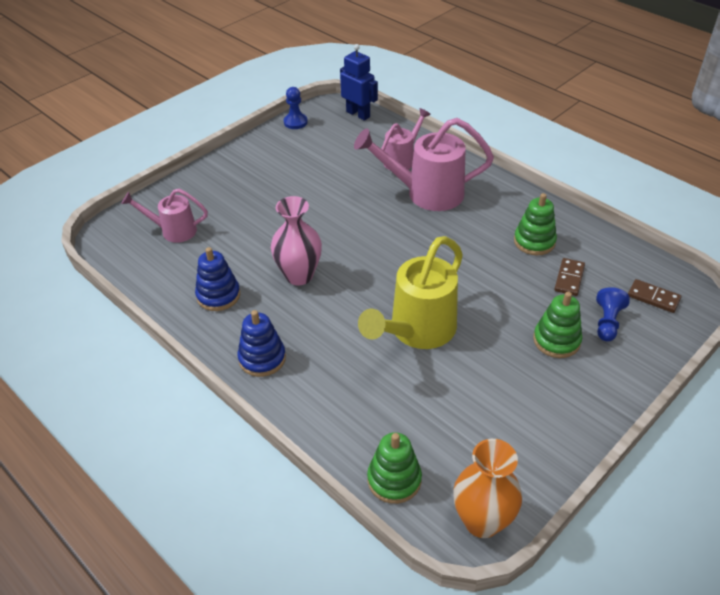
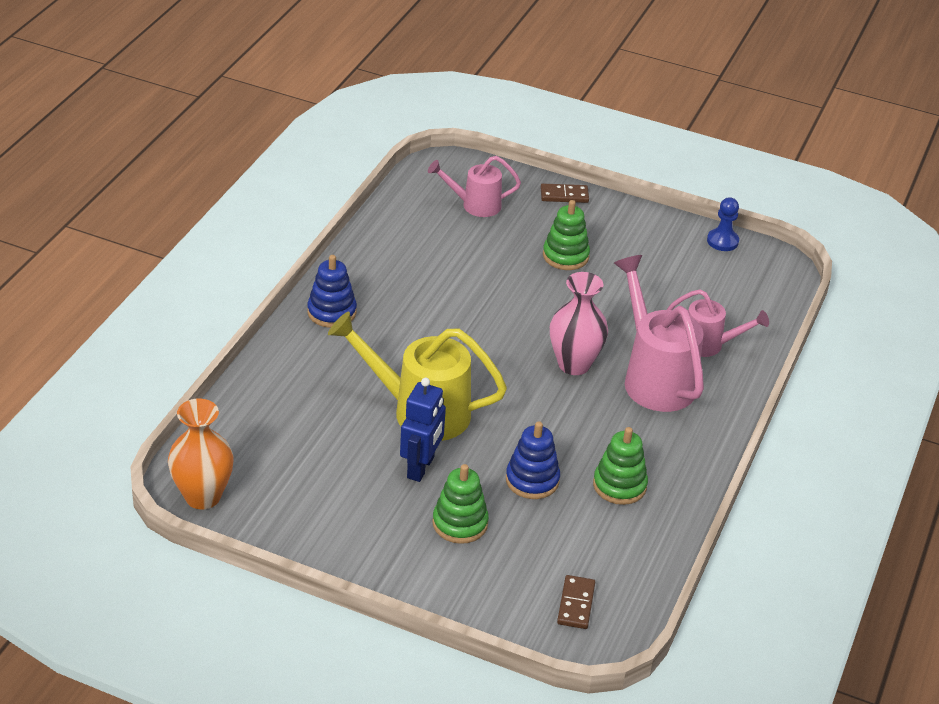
camera: 65 degrees right, 5 degrees down
pink watering can [121,189,208,243] -> pink watering can turned 75 degrees counterclockwise [428,156,521,217]
blue stacking toy [195,247,240,311] -> blue stacking toy moved to [506,421,560,499]
pink vase [271,196,322,285] -> pink vase moved to [550,272,608,375]
blue robot [340,44,378,121] -> blue robot moved to [400,378,446,482]
green stacking toy [367,432,422,504] -> green stacking toy moved to [543,200,590,270]
brown domino [554,258,585,296] -> brown domino moved to [540,184,589,203]
blue pawn [596,287,630,341] -> none

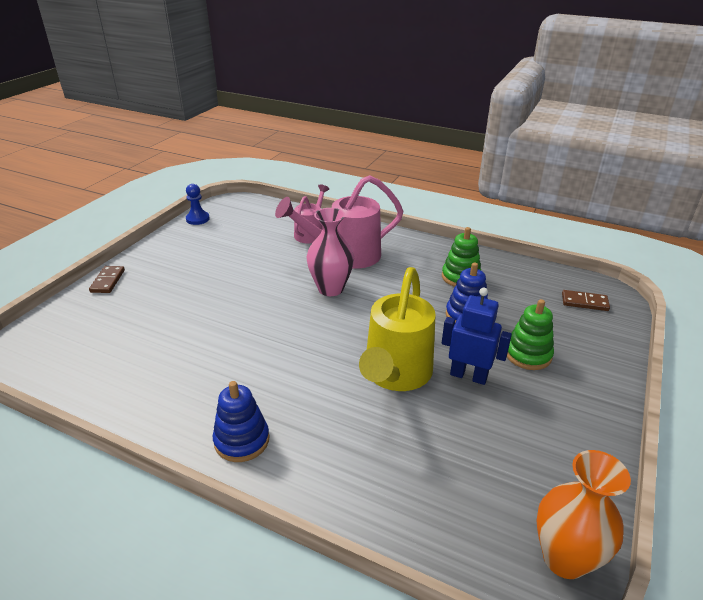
camera: 85 degrees left, 5 degrees down
pink watering can [428,156,521,217] -> none
green stacking toy [543,200,590,270] -> none

